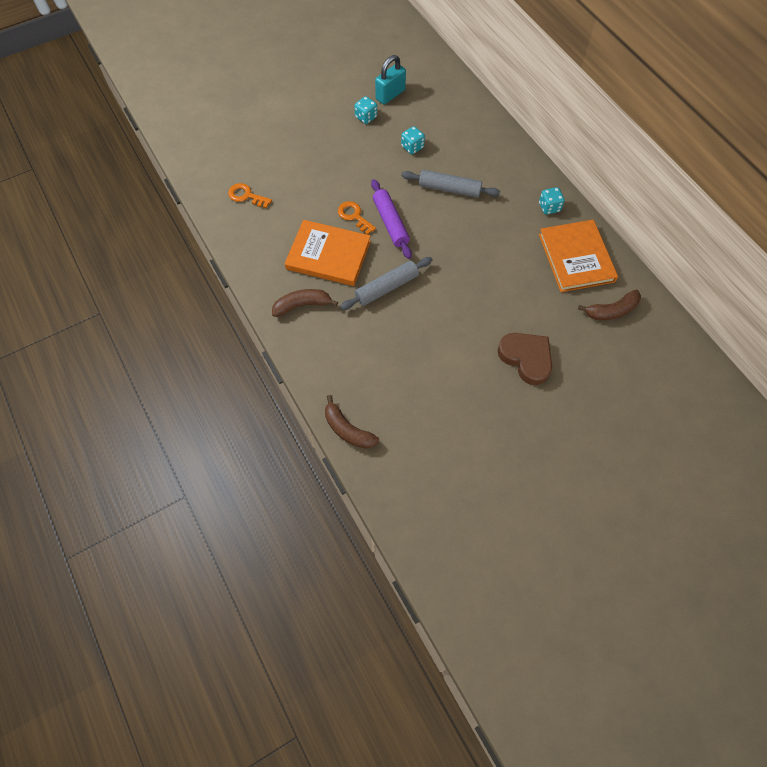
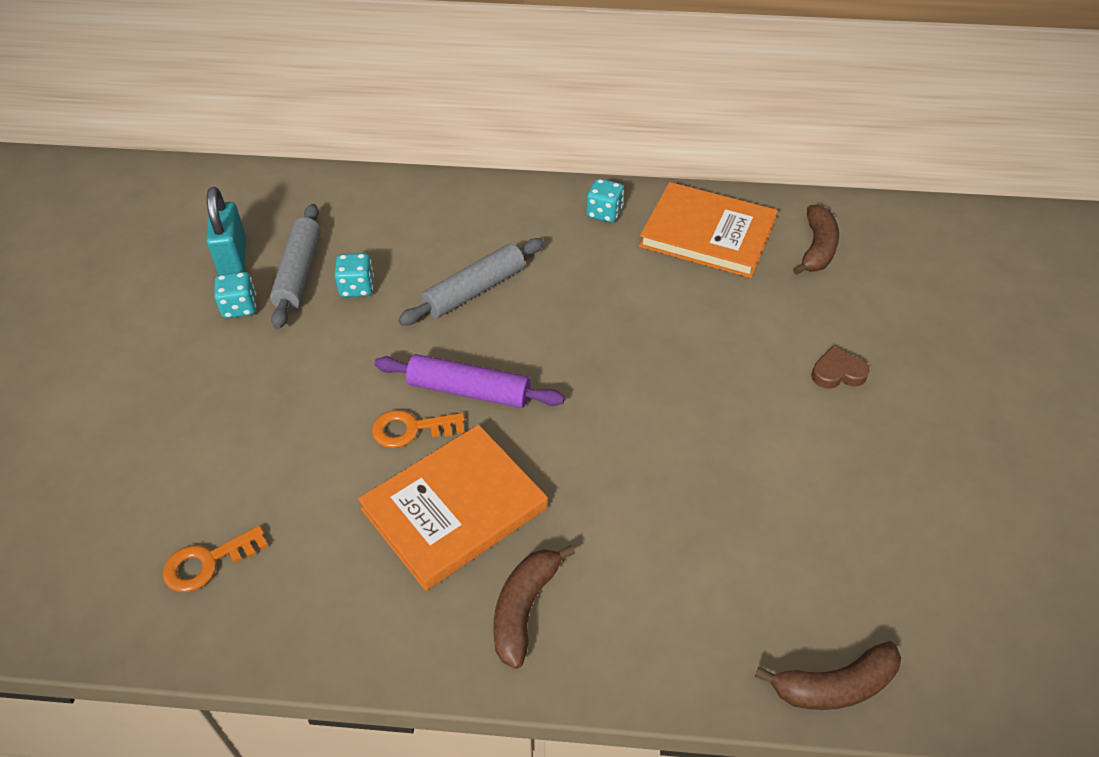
camera: 55 degrees left, 15 degrees down
grey rolling pin [340,257,432,310] -> grey rolling pin moved to [270,204,321,329]
brown heart [498,333,552,385] -> brown heart [811,347,869,389], size x0.55

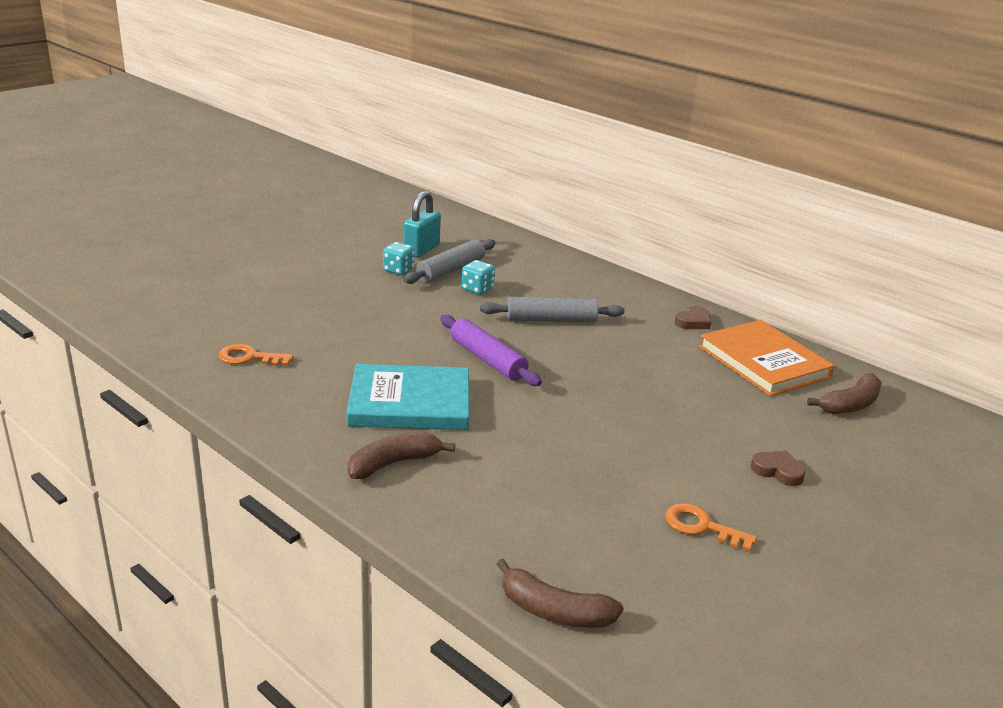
camera: 35 degrees right, 20 degrees down
orange book [358,425,548,591] -> turquoise book [346,364,469,430]
orange key [372,410,465,448] -> orange key moved to [665,503,757,552]
turquoise dice [586,179,624,223] -> brown heart [675,306,712,329]

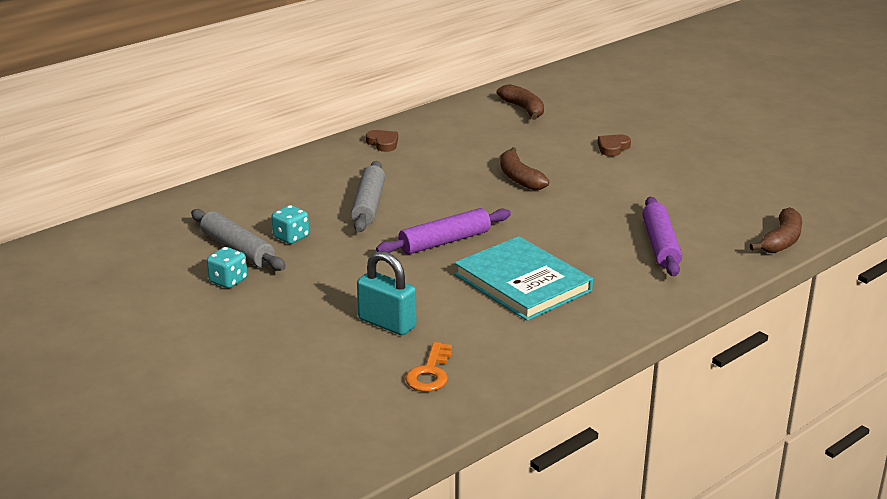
camera: 80 degrees left, 0 degrees up
turquoise book [346,364,469,430] -> turquoise book turned 45 degrees counterclockwise [454,236,593,321]
brown banana [347,432,455,479] -> brown banana moved to [500,147,549,190]
turquoise padlock [404,191,441,258] -> turquoise padlock moved to [357,251,416,335]
orange key [665,503,757,552] -> none
orange book [699,320,835,396] -> none
none -> purple rolling pin [642,197,682,277]

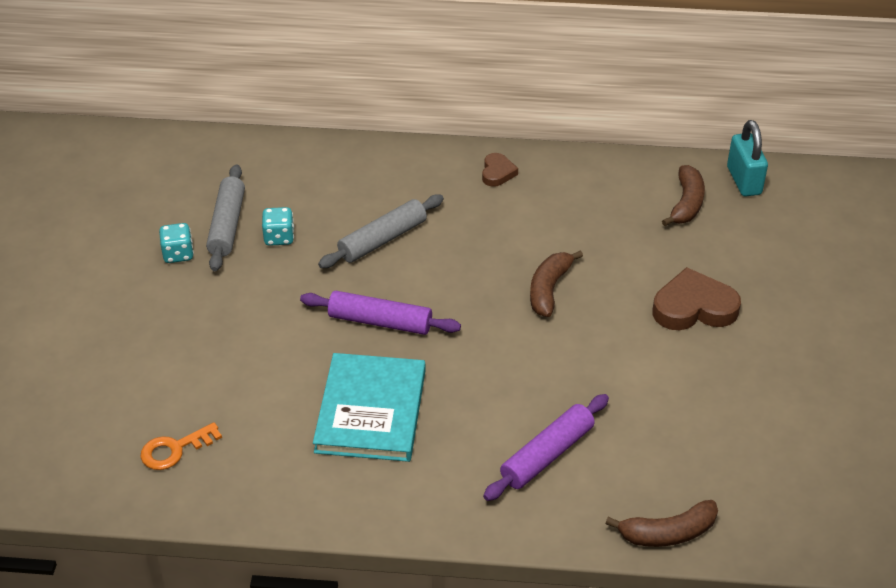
camera: 45 degrees right, 15 degrees up
turquoise padlock [357,251,416,335] -> turquoise padlock moved to [727,120,768,196]
brown heart [598,134,631,156] -> brown heart [653,267,741,330], size x1.83

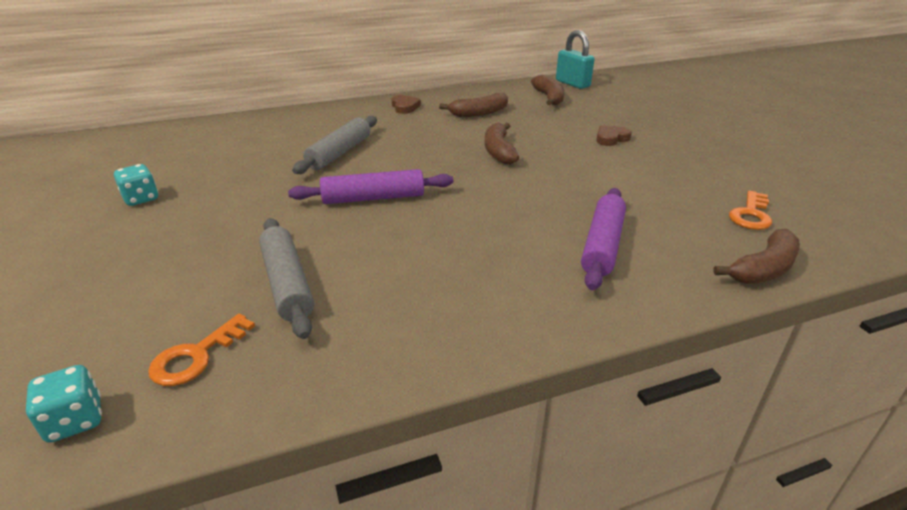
camera: 25 degrees left, 10 degrees down
grey rolling pin [206,164,245,271] -> grey rolling pin moved to [259,218,314,339]
turquoise dice [262,207,294,246] -> turquoise dice moved to [26,365,102,443]
turquoise book [313,353,425,462] -> none
brown heart [653,267,741,330] -> brown heart [596,125,632,146], size x0.55
none -> brown banana [439,93,508,117]
none -> orange key [729,191,772,230]

